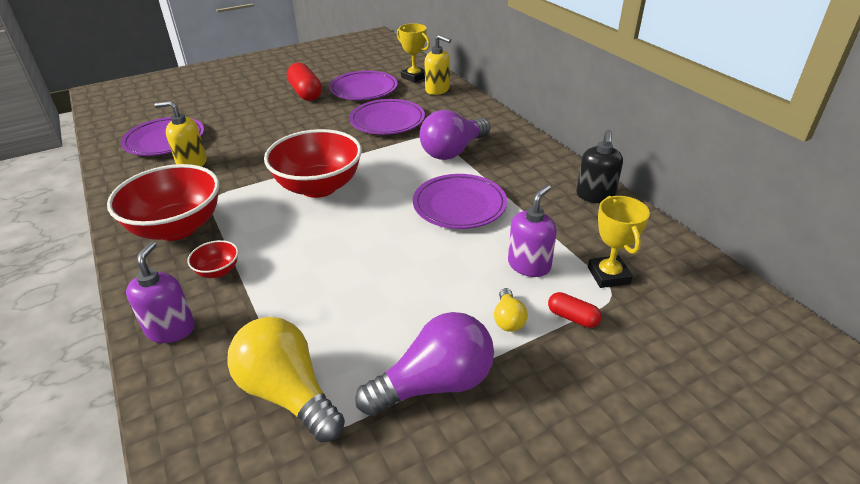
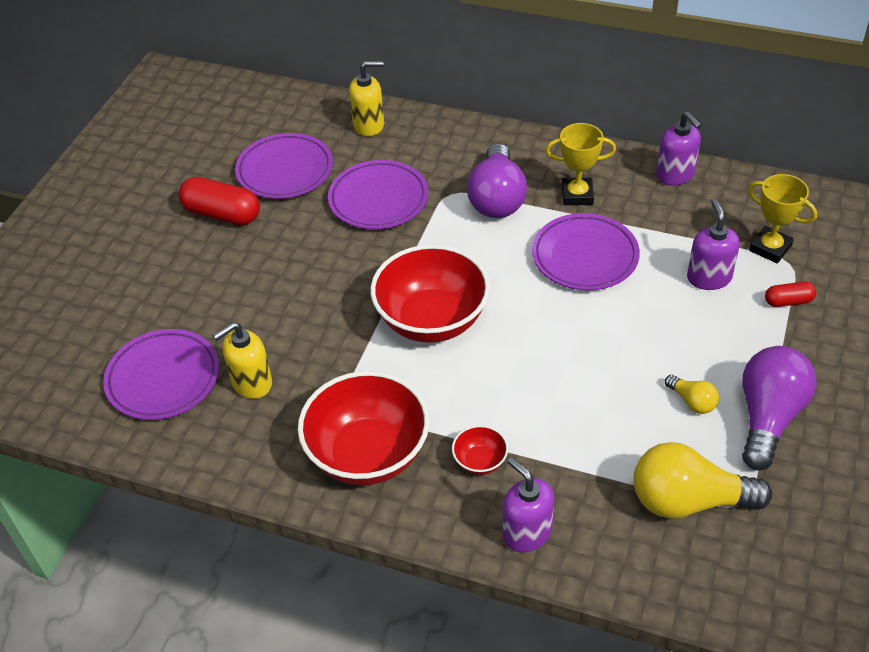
camera: 40 degrees left, 10 degrees up
yellow trophy [397,23,430,83] -> yellow trophy moved to [545,123,616,205]
yellow light bulb [494,288,528,332] -> yellow light bulb moved to [665,375,719,414]
black soap dispenser [576,130,623,203] -> purple soap dispenser [656,112,702,186]

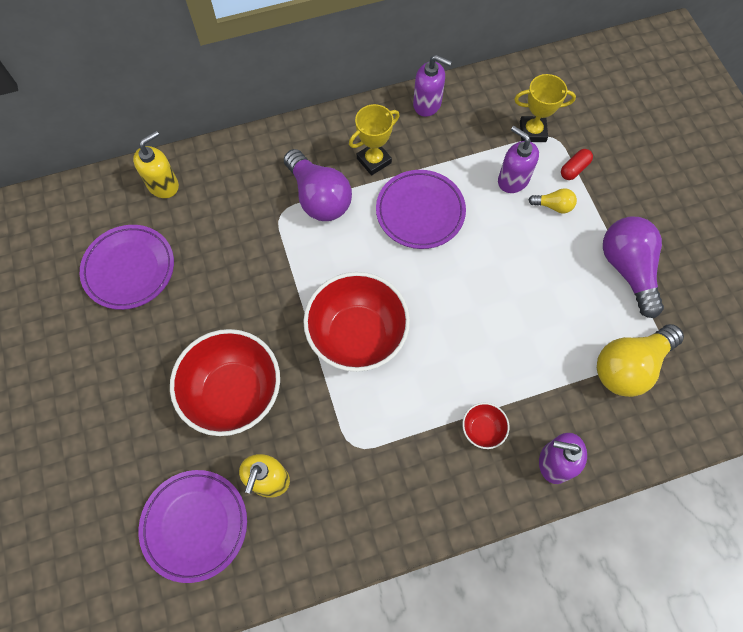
camera: 40 degrees left, 20 degrees up
red capsule [178,177,260,225] -> none
red bowl [298,371,429,485] -> red bowl moved to [170,329,280,436]
purple plate [328,160,428,229] -> none
yellow light bulb [665,375,719,414] -> yellow light bulb moved to [529,188,577,213]

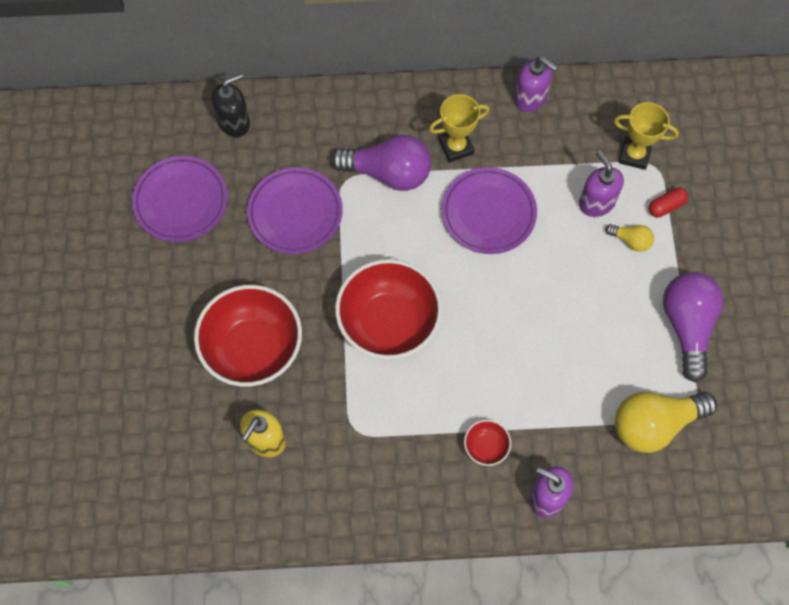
camera: 15 degrees right, 0 degrees up
yellow soap dispenser [133,131,179,198] -> black soap dispenser [212,73,250,137]
purple plate [139,470,247,583] -> purple plate moved to [247,167,343,254]
purple light bulb [284,149,352,221] -> purple light bulb turned 60 degrees counterclockwise [331,135,432,191]

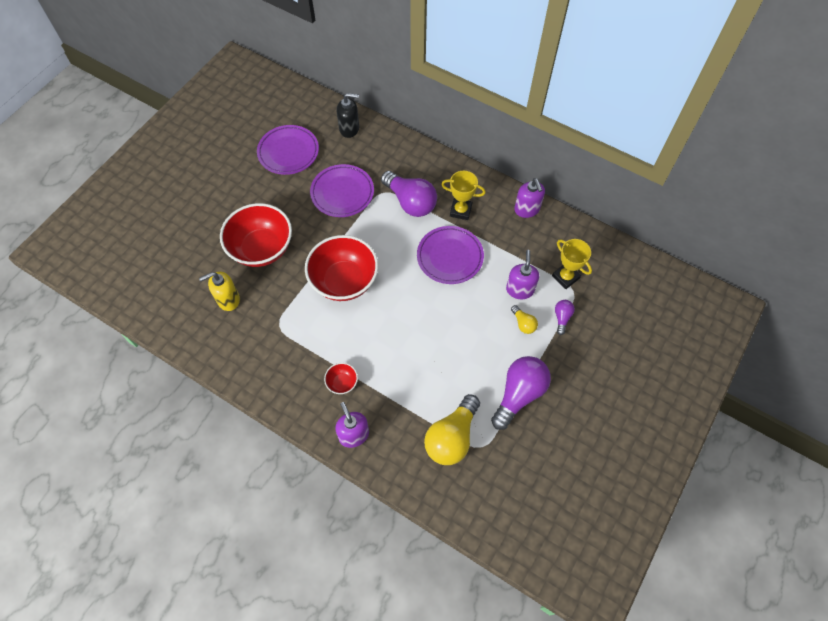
camera: 35 degrees right, 5 degrees down
yellow light bulb [615,392,717,453] -> yellow light bulb turned 75 degrees counterclockwise [424,394,480,465]
red capsule [649,188,688,217] -> purple light bulb [555,300,575,335]

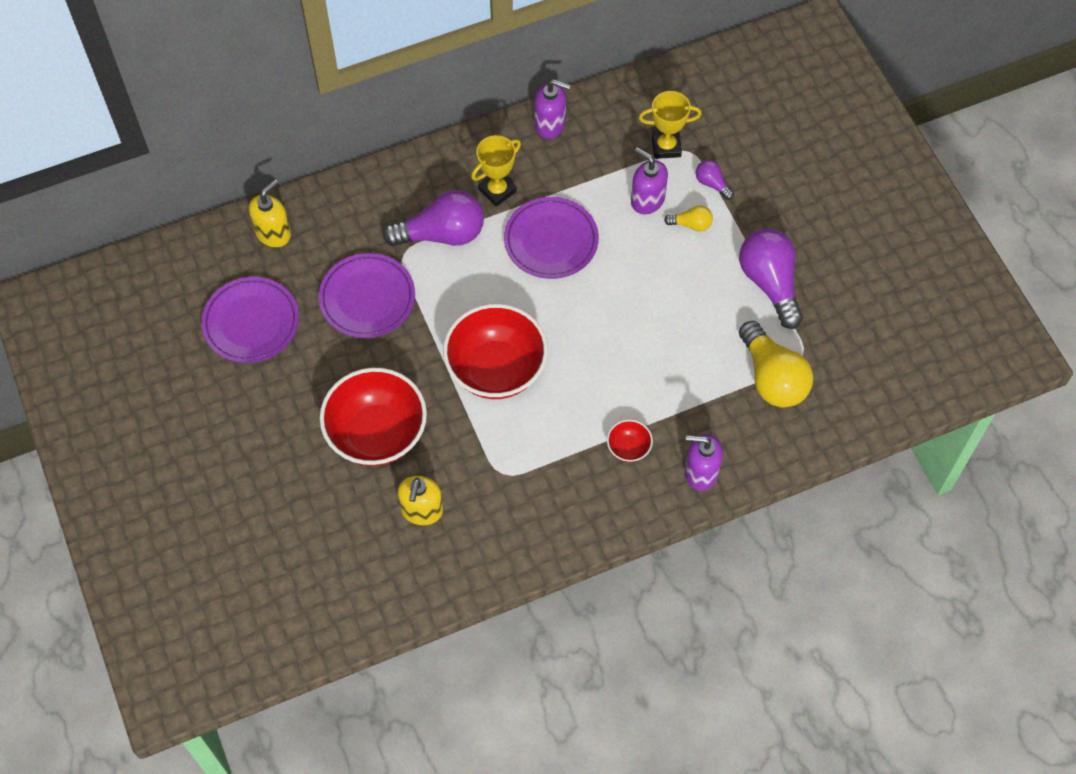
camera: 55 degrees left, 0 degrees up
black soap dispenser [337,93,359,138] -> yellow soap dispenser [249,179,291,247]

